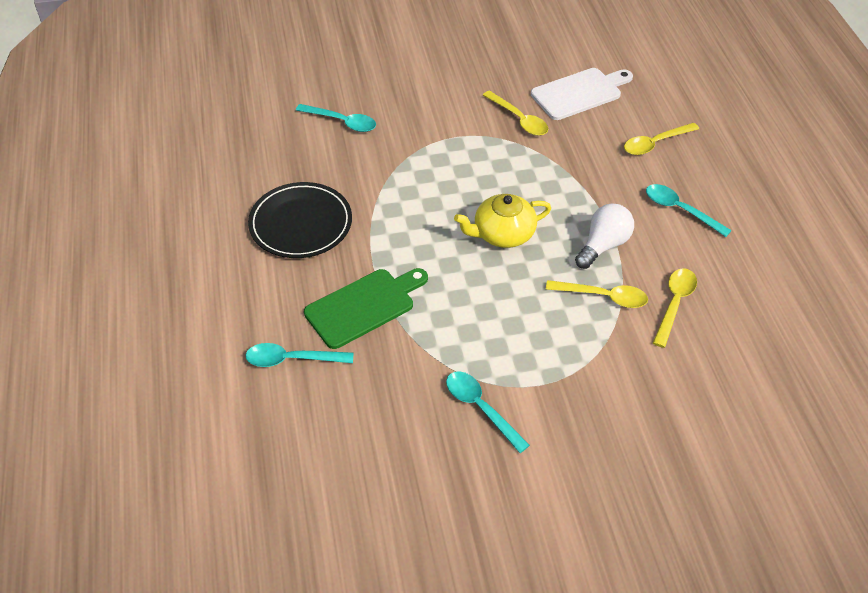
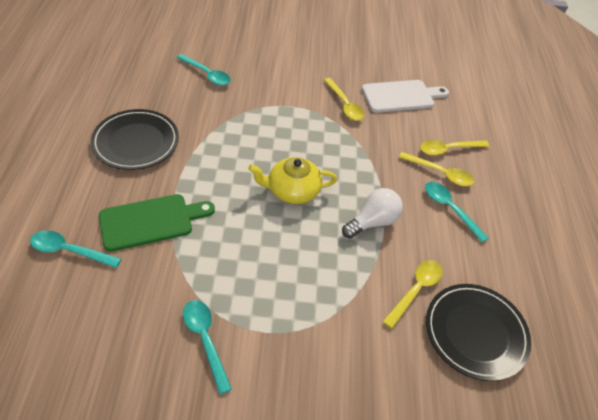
camera: 10 degrees right, 0 degrees up
yellow spoon [546,280,648,308] -> yellow spoon moved to [399,152,474,186]
none -> black plate [426,284,531,381]

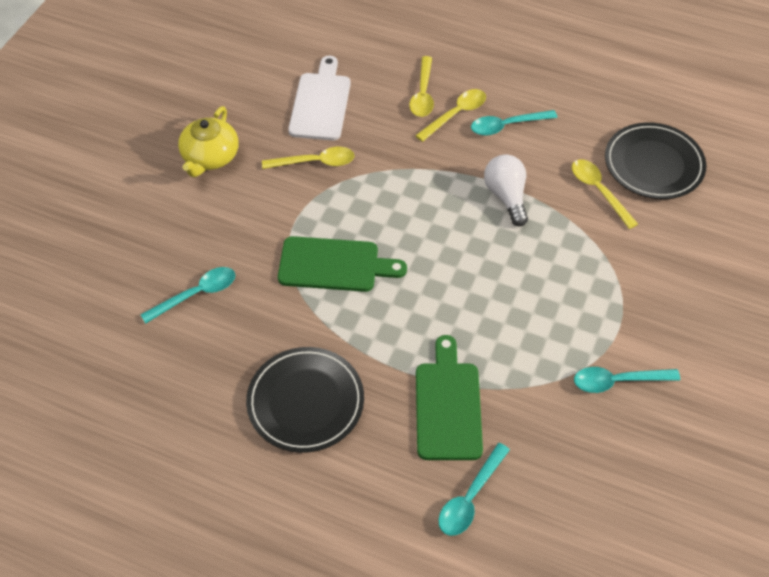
camera: 65 degrees left, 5 degrees up
yellow teapot [248,157,337,204] -> yellow teapot moved to [178,106,239,177]
none -> green cutting board [278,236,407,292]

